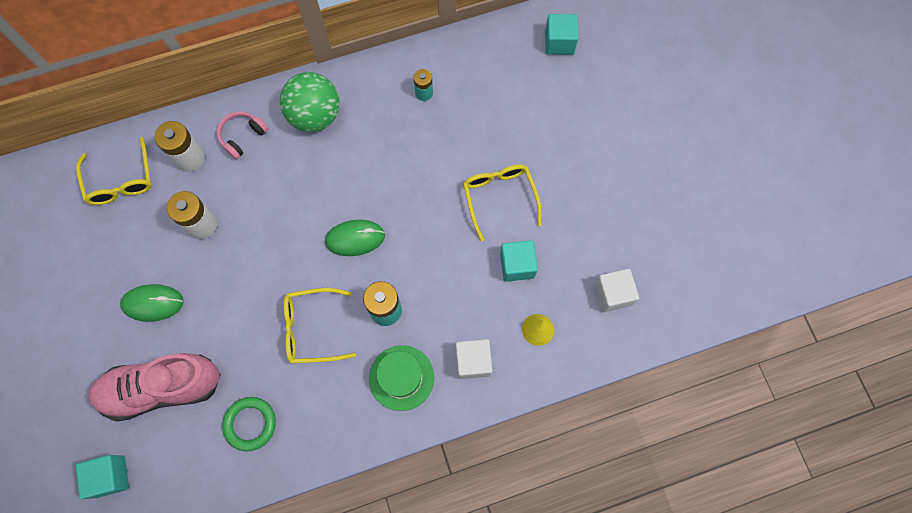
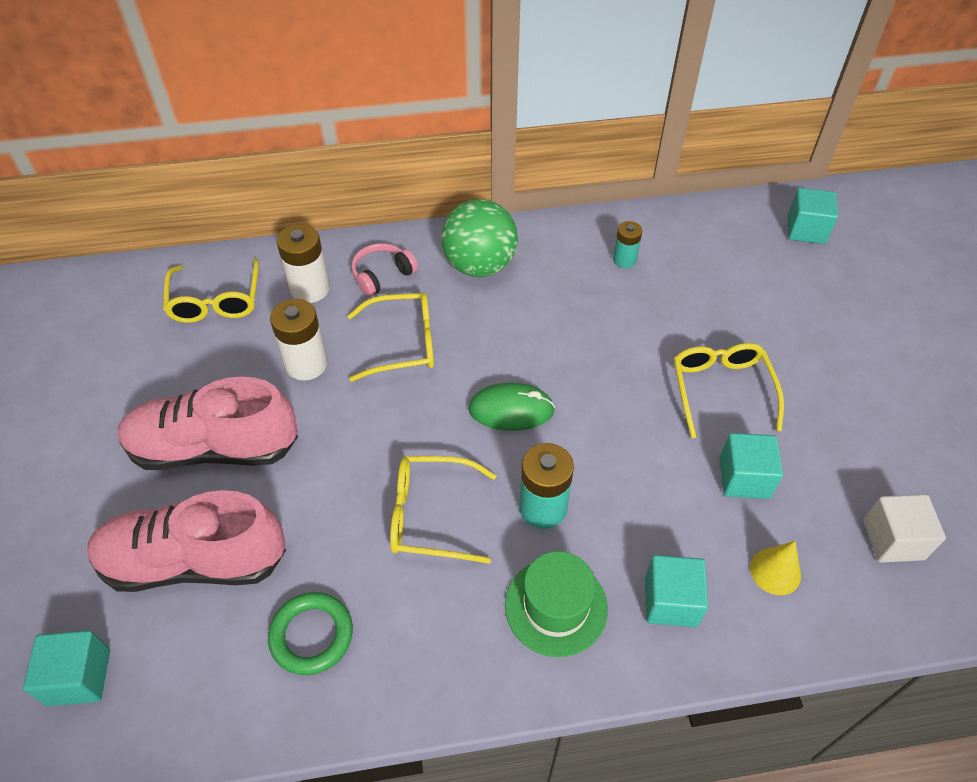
camera: 10 degrees right, 20 degrees down
green mouse [120,284,184,322] -> pink shoe [118,377,298,470]
white cube [456,339,492,379] -> turquoise cube [645,555,709,627]
none -> yellow glasses [347,293,434,382]

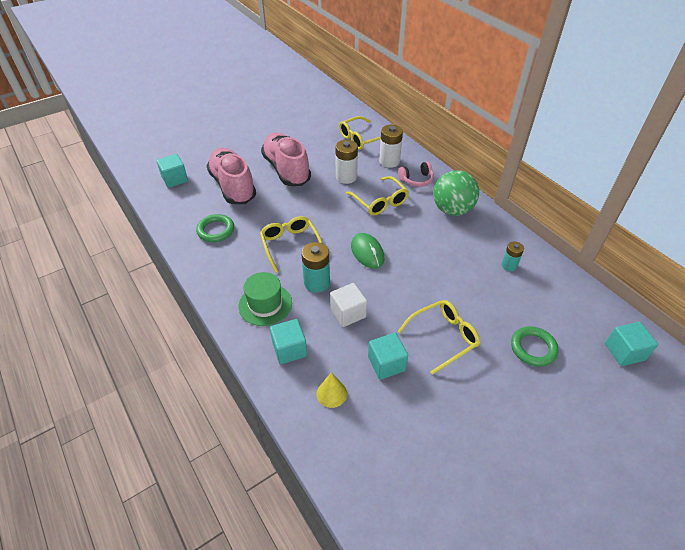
camera: 65 degrees right, 5 degrees down
pink headphones [351,243,418,297] -> pink headphones turned 135 degrees clockwise [398,162,434,187]
white cube [863,494,946,563] -> white cube moved to [330,283,367,327]
none -> green ring [511,326,559,367]

